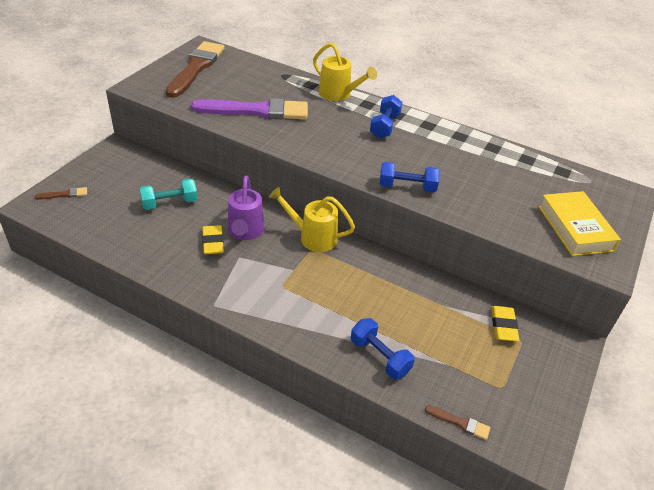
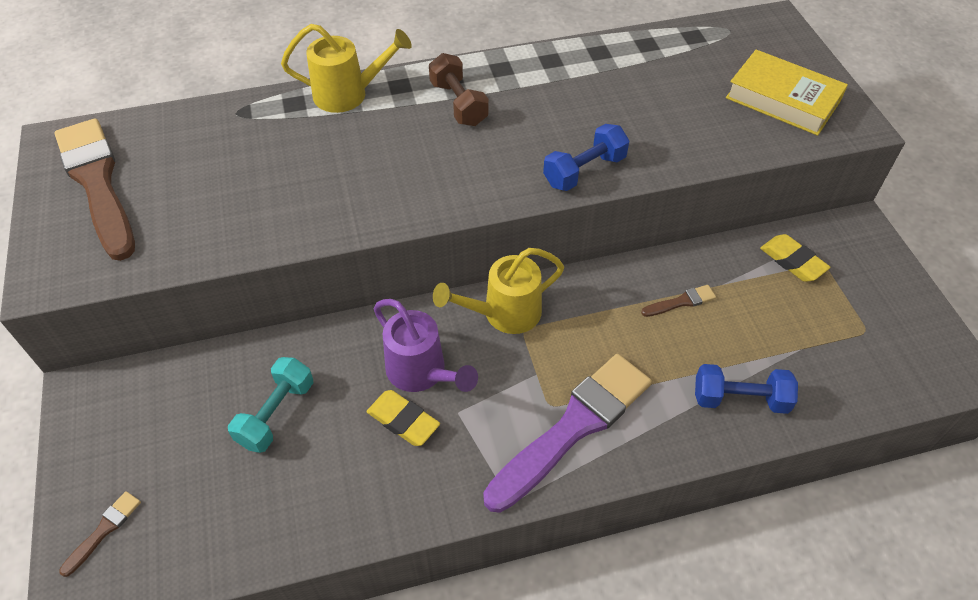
camera: 40 degrees left, 10 degrees up
purple brush [191,98,308,119] -> purple brush moved to [483,354,652,513]
blue dumbbell [370,95,403,138] -> brown dumbbell [429,53,489,126]
brown brush [425,405,490,440] -> brown brush moved to [641,285,716,317]

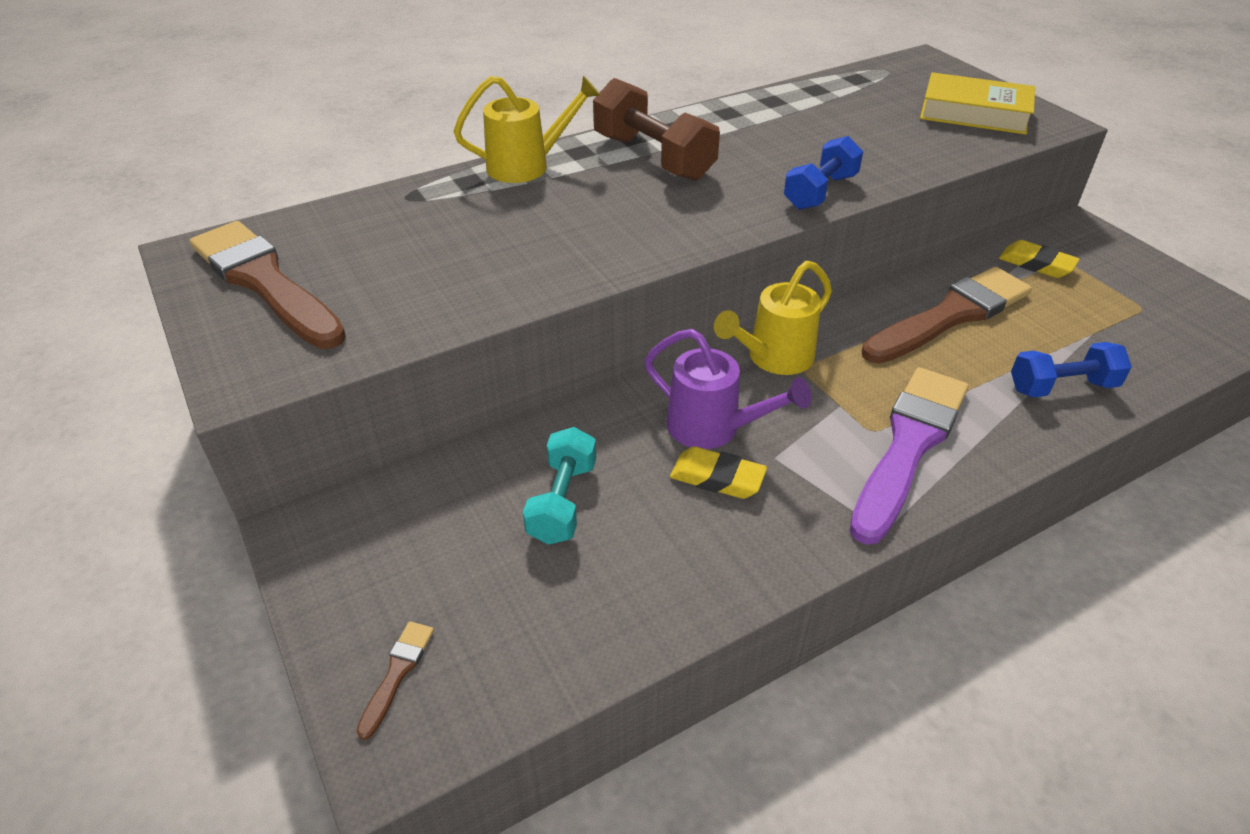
camera: 15 degrees left, 10 degrees down
brown dumbbell [429,53,489,126] -> brown dumbbell [593,78,720,181], size x1.51
brown brush [641,285,716,317] -> brown brush [861,267,1032,364], size x2.47

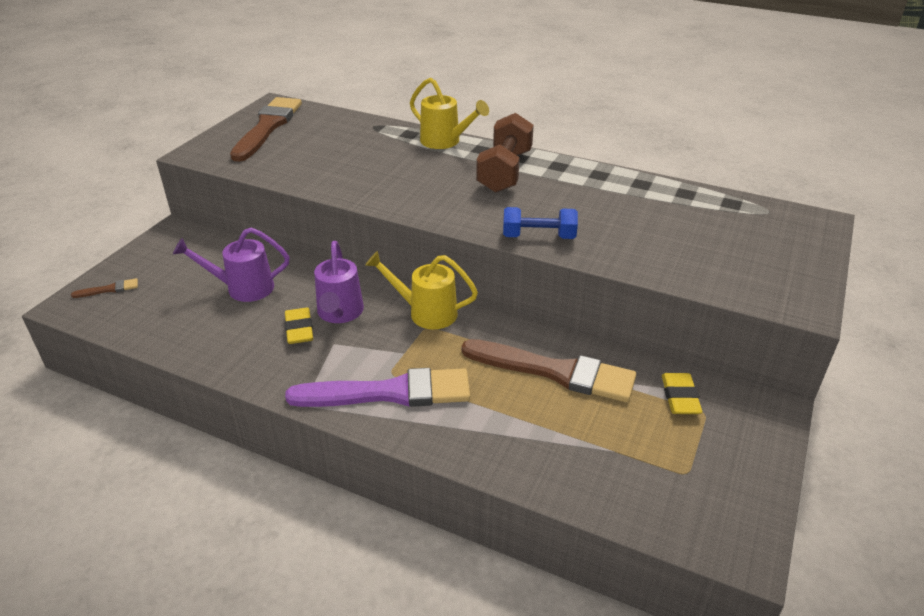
camera: 55 degrees right, 5 degrees down
turquoise dumbbell [523,427,596,544] -> purple watering can [173,227,290,302]
yellow book [920,72,1035,135] -> none
blue dumbbell [1011,342,1132,398] -> none

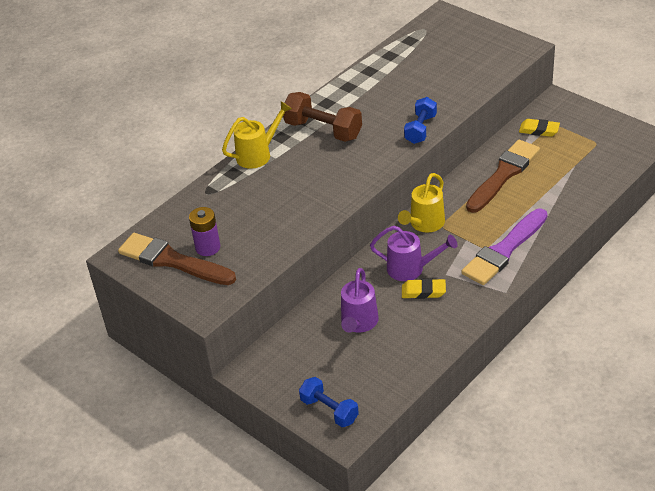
camera: 70 degrees left, 5 degrees up
brown brush [71,278,138,298] -> blue dumbbell [299,377,359,427]
purple brush [285,368,470,407] -> purple brush turned 150 degrees counterclockwise [461,208,548,285]
none -> purple battery [189,207,220,256]

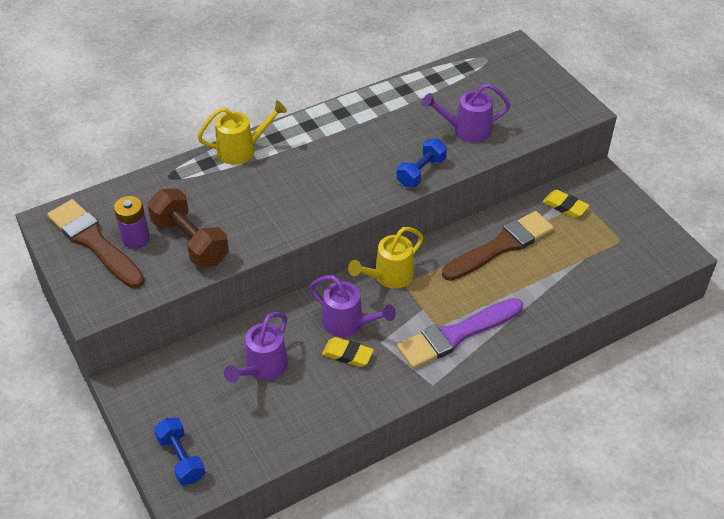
camera: 15 degrees right, 5 degrees up
brown dumbbell [283,92,362,142] -> brown dumbbell moved to [147,188,229,268]
none -> purple watering can [422,83,510,142]

